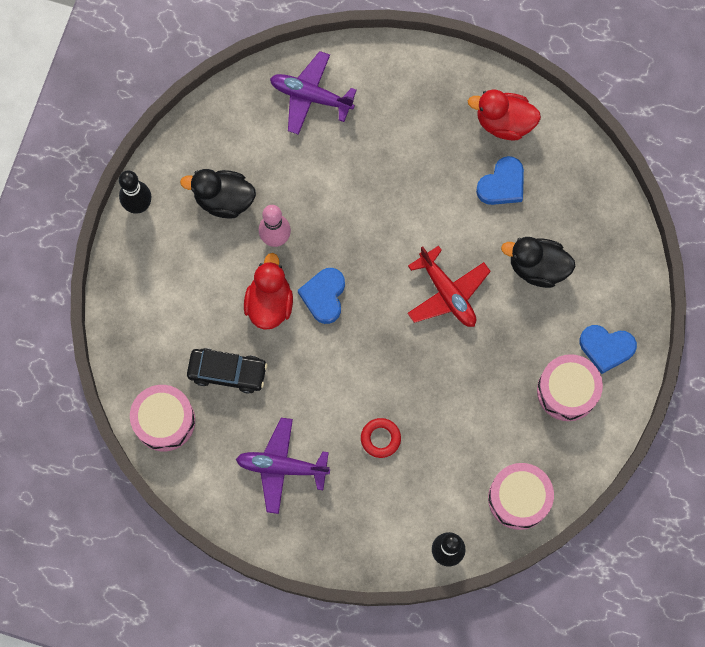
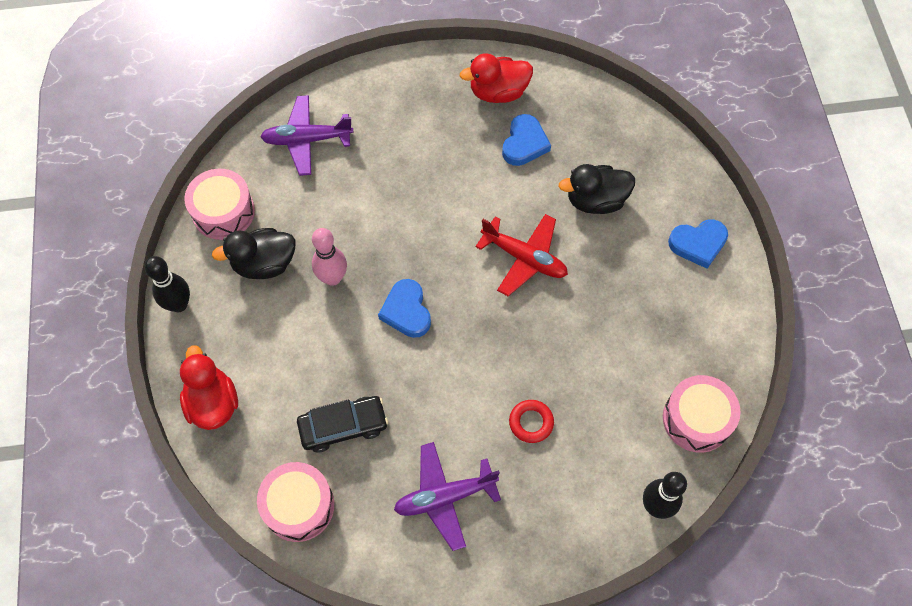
camera: 25 degrees left, 10 degrees down
red duck [244,253,293,330] -> red duck moved to [180,345,238,430]
pink drum [537,354,603,421] -> pink drum moved to [184,169,255,240]

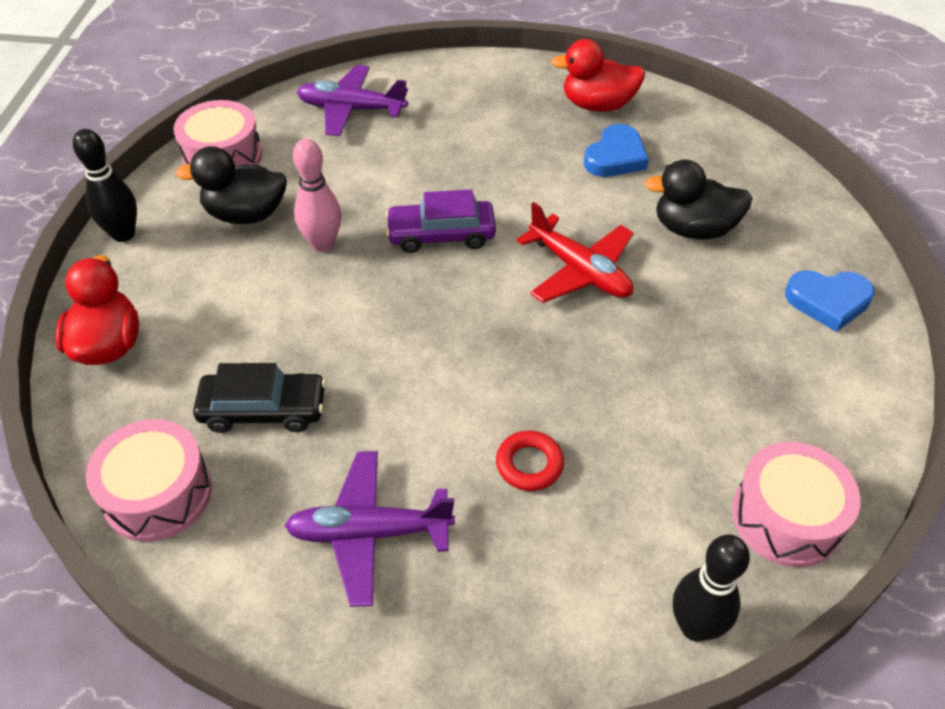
camera: 15 degrees right, 15 degrees down
blue heart [378,279,431,338] -> none
none -> purple car [385,189,496,253]

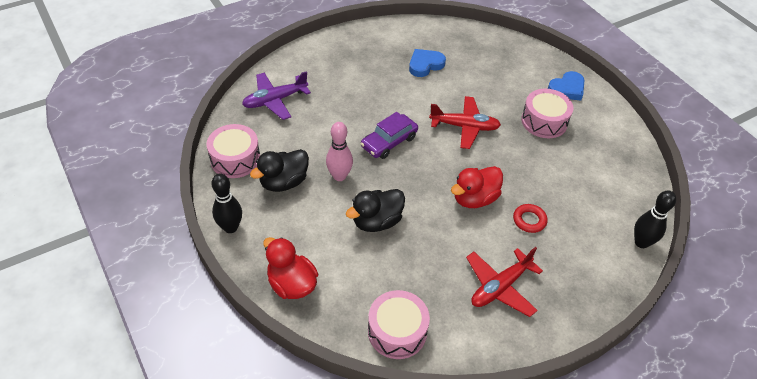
camera: 40 degrees left, 0 degrees up
black car [193,363,326,433] -> none
purple plane [284,451,455,607] -> red plane [466,247,543,317]
red duck [551,39,645,112] -> red duck moved to [451,166,503,208]
blue heart [584,124,649,177] -> blue heart turned 120 degrees counterclockwise [409,49,446,77]
black duck [644,159,752,239] -> black duck moved to [346,189,405,232]
pink drum [732,442,861,567] -> pink drum moved to [521,89,573,138]

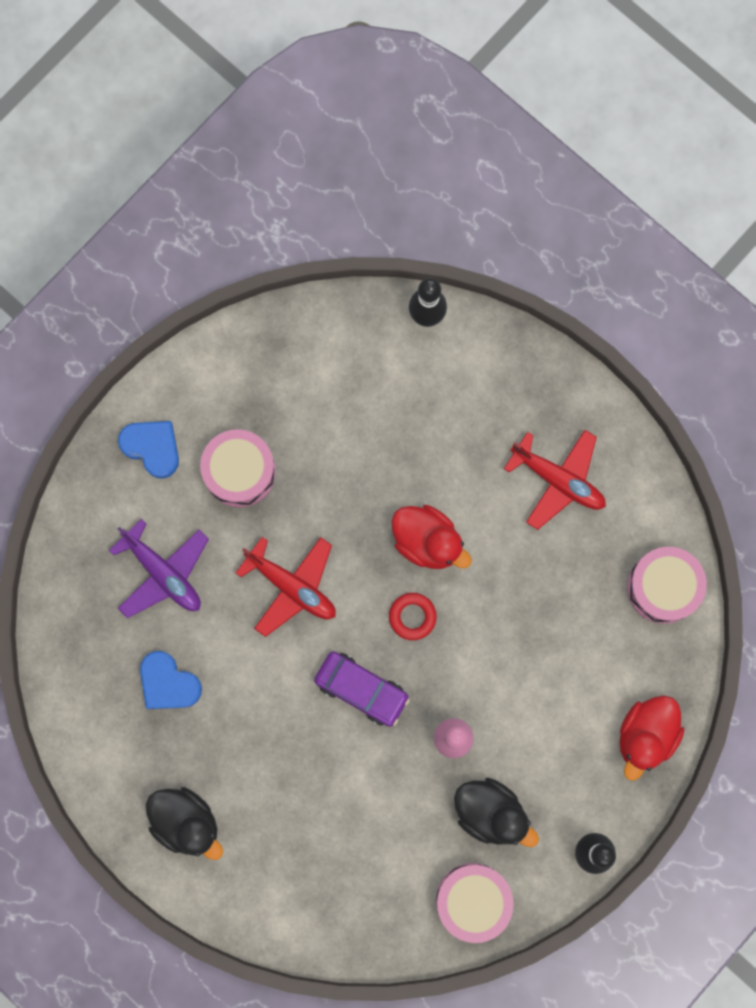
camera: 105 degrees left, 30 degrees up
purple plane [242,71,311,120] -> purple plane moved to [109,519,209,618]
black duck [346,189,405,232] -> black duck moved to [146,787,223,860]
red plane [429,96,501,149] -> red plane turned 135 degrees clockwise [236,537,336,637]
red ring [513,204,548,233] -> red ring moved to [389,593,437,640]

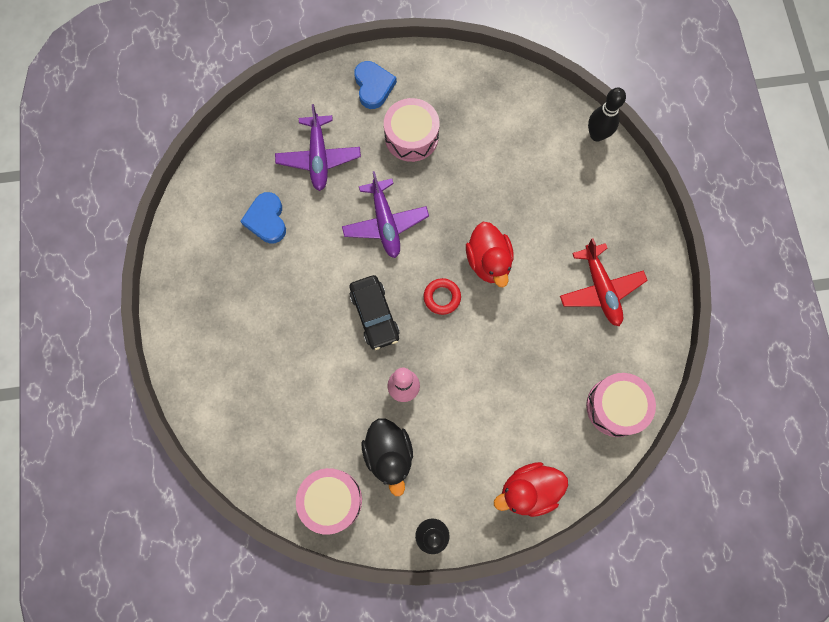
camera: 40 degrees right, 5 degrees down
black duck [146,787,223,860] -> none
red plane [236,537,336,637] -> purple plane [342,171,429,258]
purple car [314,651,410,727] -> black car [350,275,400,350]

